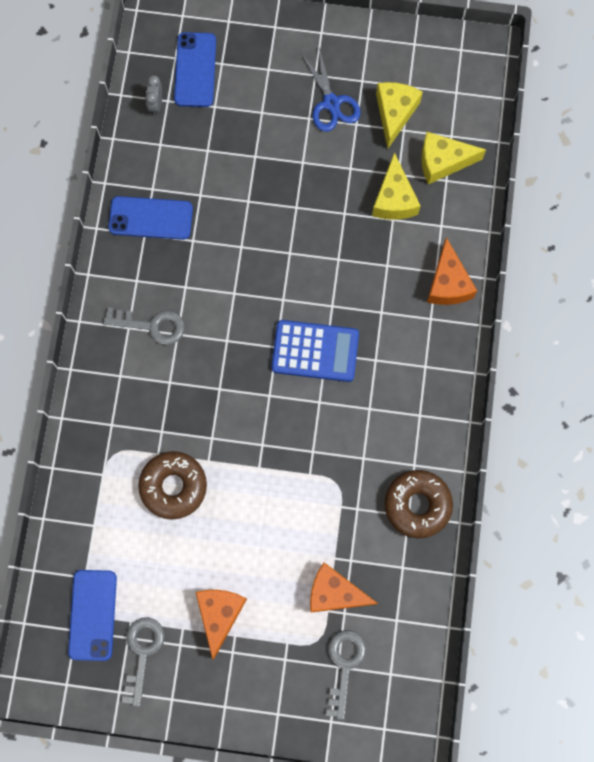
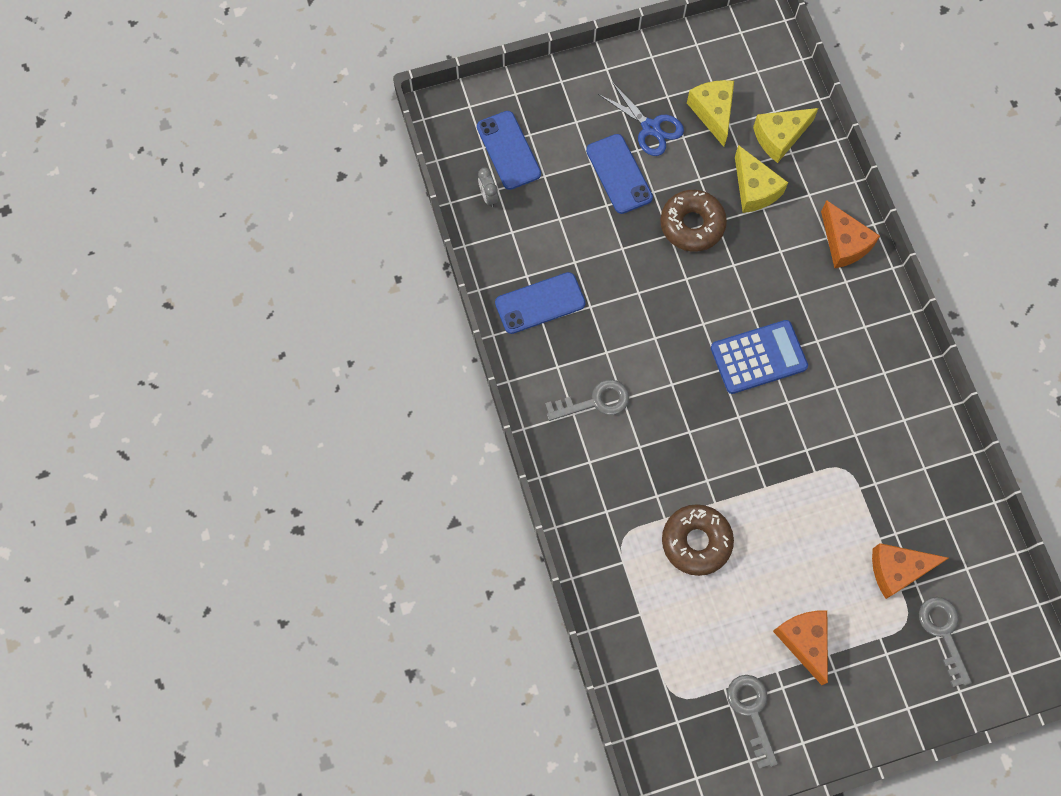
camera: 25 degrees left, 5 degrees down
blue phone [68,570,117,661] -> blue phone moved to [586,134,653,214]
brown donut [384,470,453,539] -> brown donut moved to [660,190,727,252]

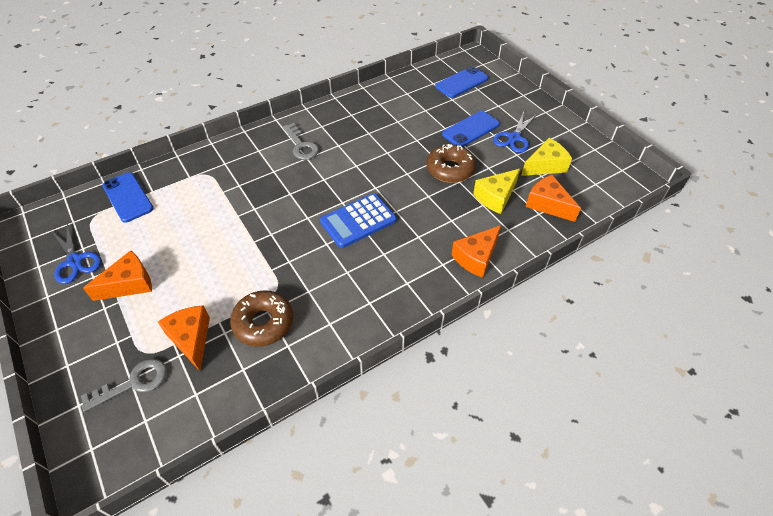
camera: 75 degrees right, 20 degrees down
grey clock [478,168,498,207] -> none
blue phone [495,272,586,334] -> blue phone moved to [102,172,154,223]
brown donut [662,504,734,576] -> brown donut moved to [230,290,293,347]
blue calculator [711,320,808,394] -> blue calculator turned 90 degrees clockwise [320,193,397,248]
grey key [727,675,778,768] -> blue scissors [51,223,101,284]
yellow cheese [753,108,819,163] -> orange cheese [526,175,581,222]

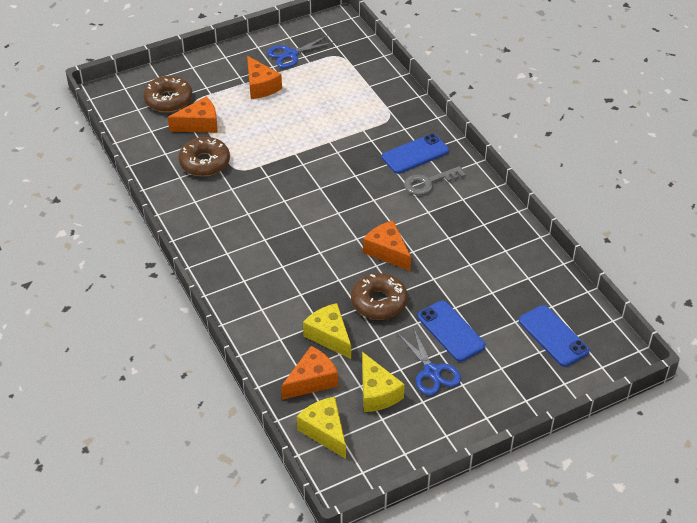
camera: 95 degrees right, 5 degrees down
grey key [81,359,167,412] -> brown donut [143,76,193,112]
blue phone [102,172,154,223] -> blue phone moved to [382,134,449,174]
blue calculator [320,193,397,248] -> none
orange cheese [451,225,501,278] -> orange cheese moved to [363,221,411,271]
blue scissors [493,112,537,153] -> blue scissors turned 150 degrees counterclockwise [397,327,461,395]
none -> yellow cheese [297,397,346,459]

